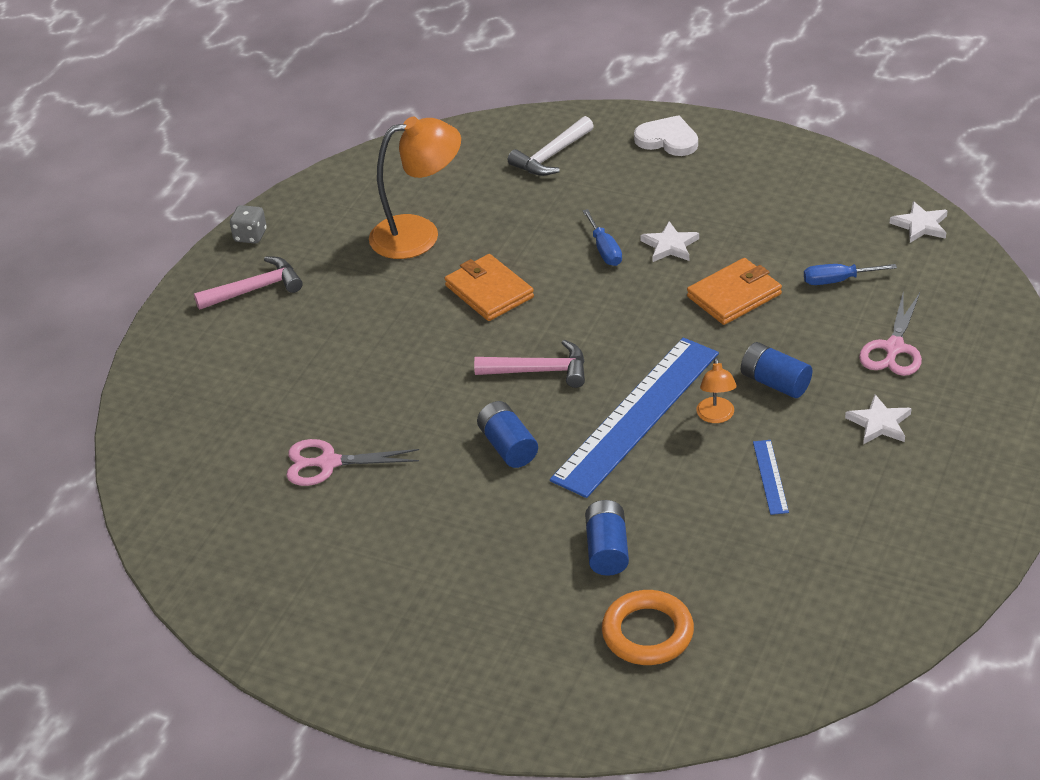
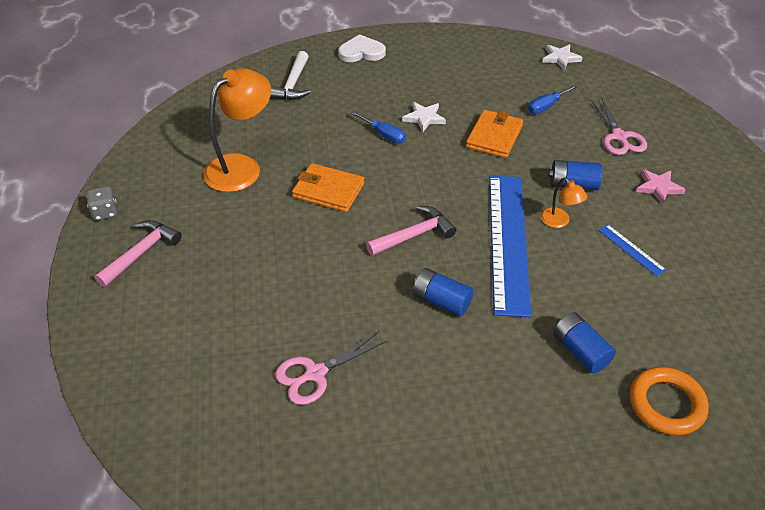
camera: 35 degrees left, 5 degrees up
white star [845,395,912,444] -> pink star [636,169,686,205]

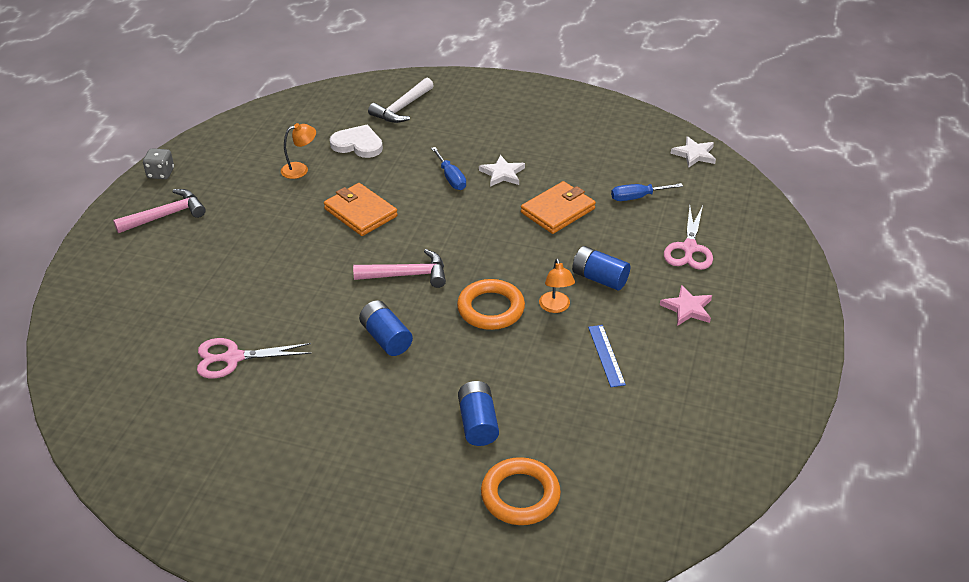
camera: 25 degrees right, 5 degrees down
orange lamp [203,68,271,192] -> orange lamp [281,123,316,179], size x0.48
white heart [338,34,386,62] -> white heart moved to [330,125,383,158]
blue ruler [489,176,531,317] -> orange ring [457,279,525,330]

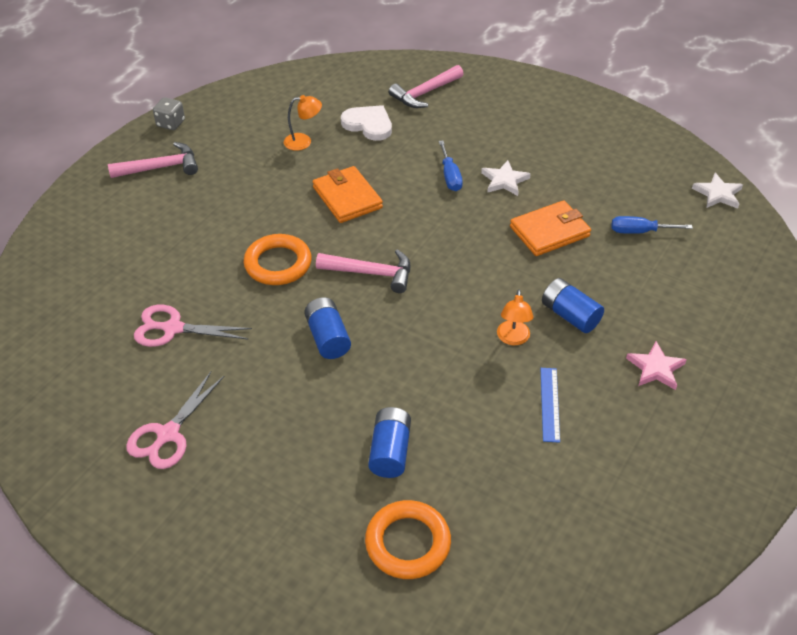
camera: 15 degrees right, 5 degrees up
white hammer [368,78,434,123] -> pink hammer [389,65,464,108]
orange ring [457,279,525,330] -> orange ring moved to [244,234,312,285]
pink scissors [664,205,713,270] -> pink scissors moved to [126,372,224,469]

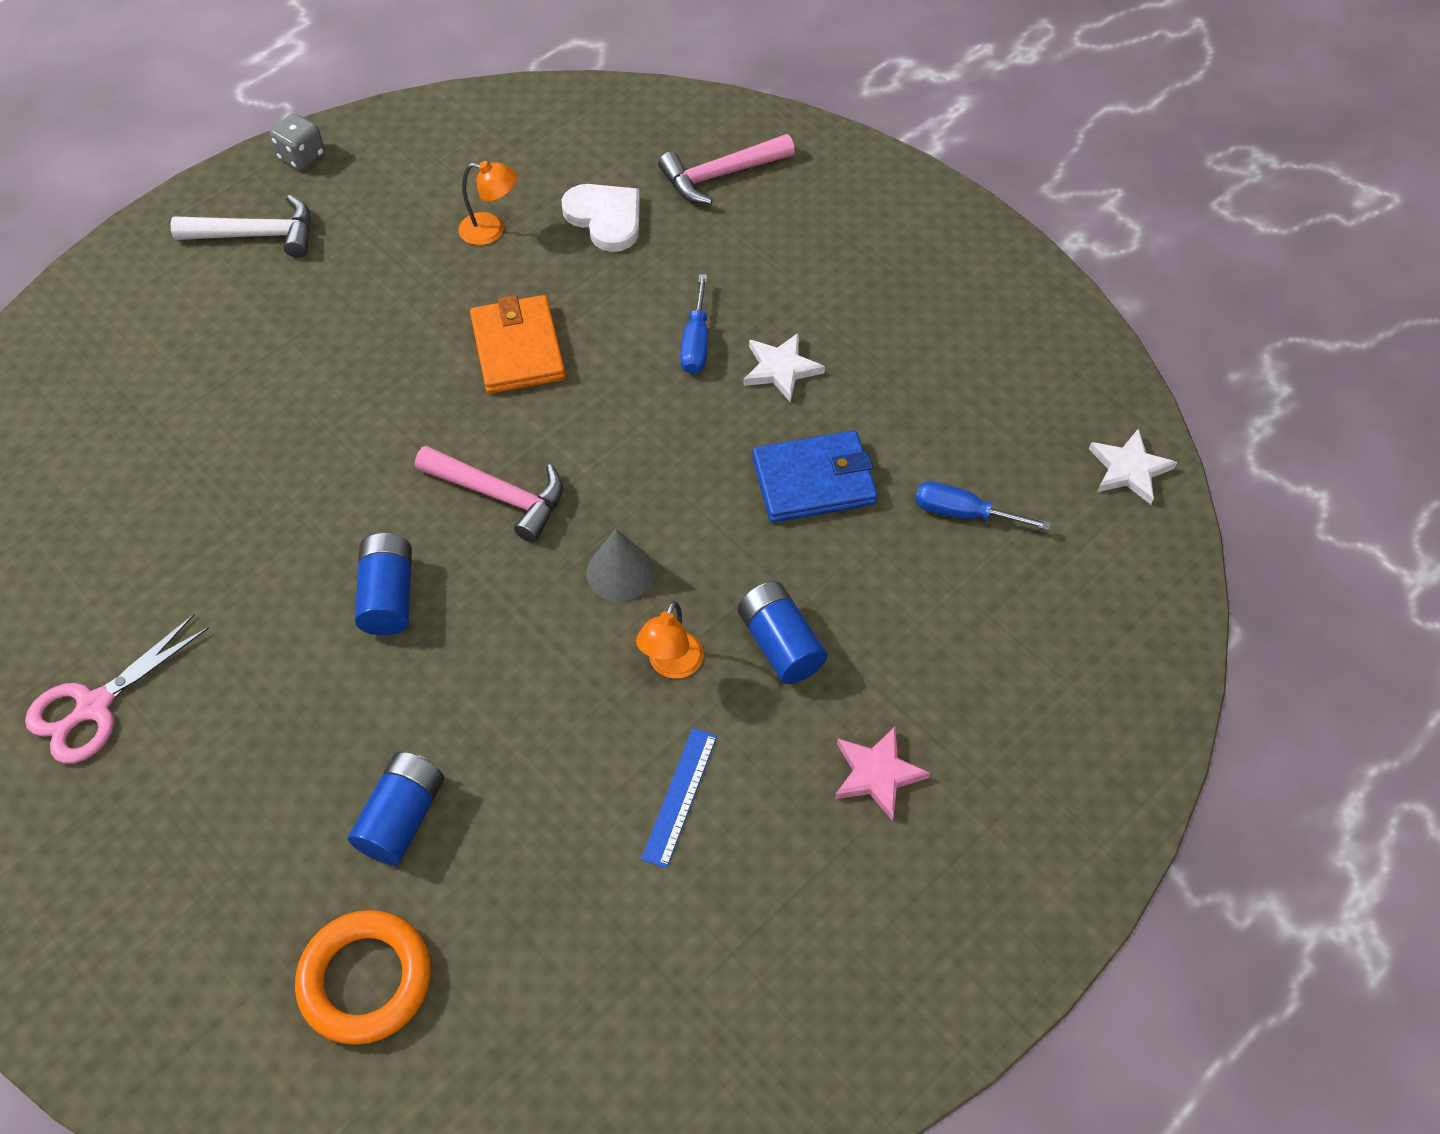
camera: 15 degrees right, 10 degrees up
pink hammer [108,142,198,178] -> white hammer [171,195,311,258]
pink scissors [134,305,252,347] -> none
orange ring [244,234,312,285] -> none
orange wallet [510,200,591,256] -> blue wallet [752,430,878,522]
none -> grey cone [586,529,654,601]

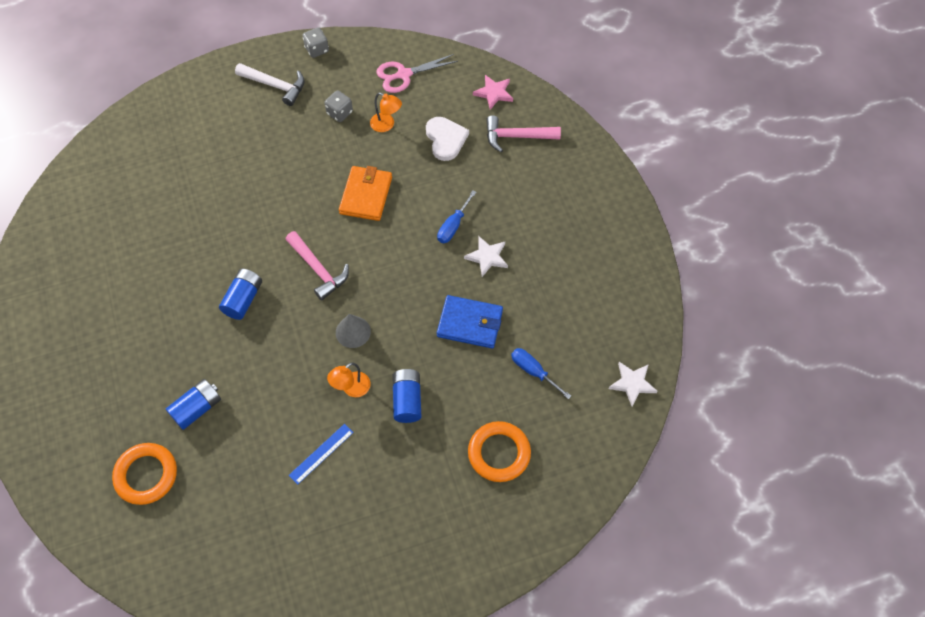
camera: 25 degrees right, 5 degrees up
pink scissors [25,614,209,764] -> pink scissors moved to [376,54,458,93]
pink star [835,727,930,821] -> pink star moved to [473,75,513,110]
none -> grey dice [324,90,353,122]
none -> orange ring [468,421,531,482]

